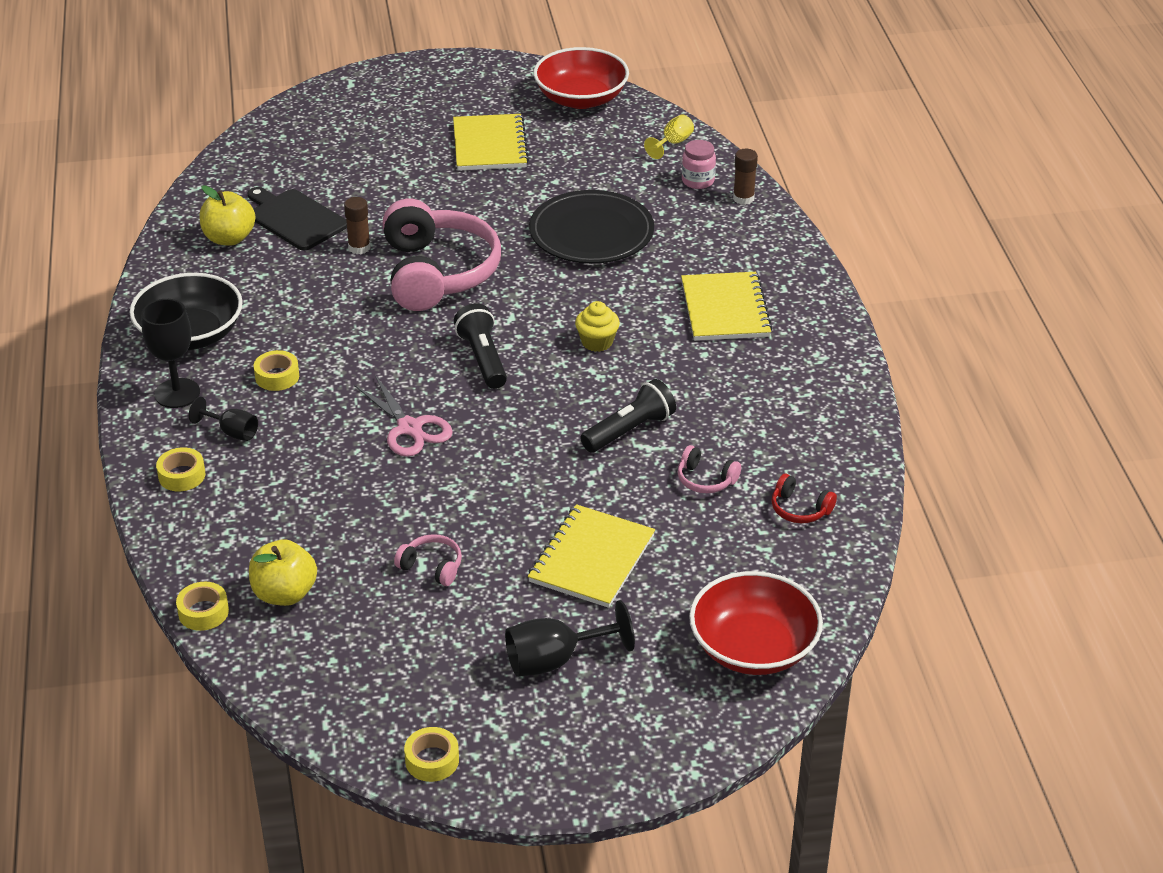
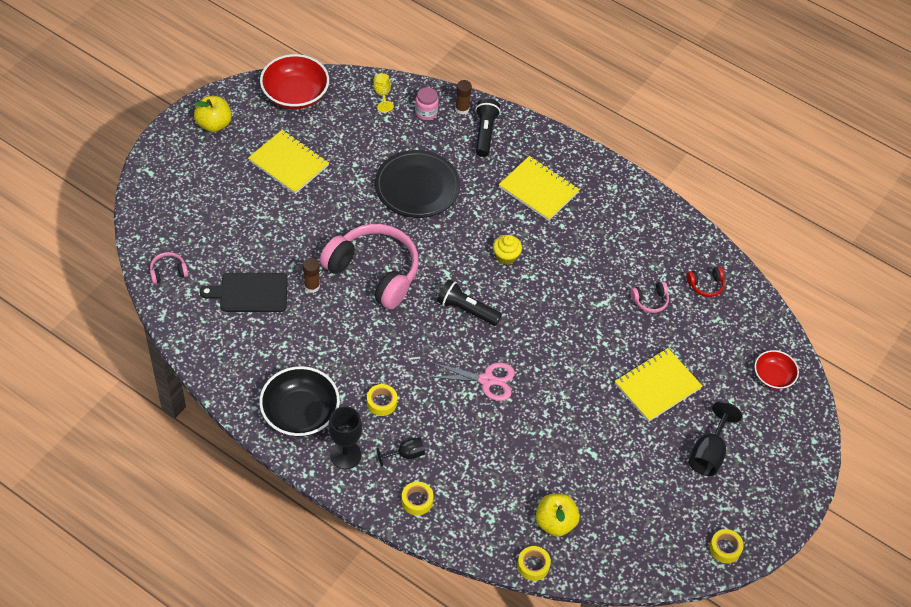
camera: 50 degrees left, 15 degrees up
yellow apple [200,185,255,246] -> yellow apple moved to [194,96,232,132]
pink headphones [394,534,462,586] -> pink headphones moved to [150,252,188,284]
yellow notebook [528,504,655,608] -> yellow notebook turned 75 degrees clockwise [615,348,702,422]
black flashlight [580,379,676,452] -> black flashlight moved to [475,98,501,157]
red bowl [689,571,823,675] -> red bowl [754,350,799,389], size x0.58

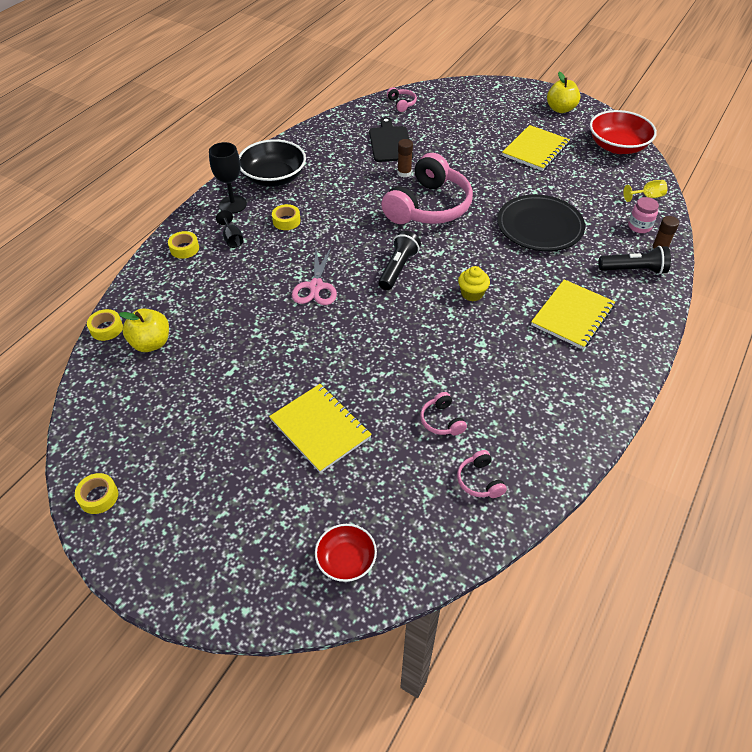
camera: 90 degrees right, 5 degrees down
red headphones [687,266,725,297] -> pink headphones [457,450,507,498]
black goblet [689,402,742,476] -> none

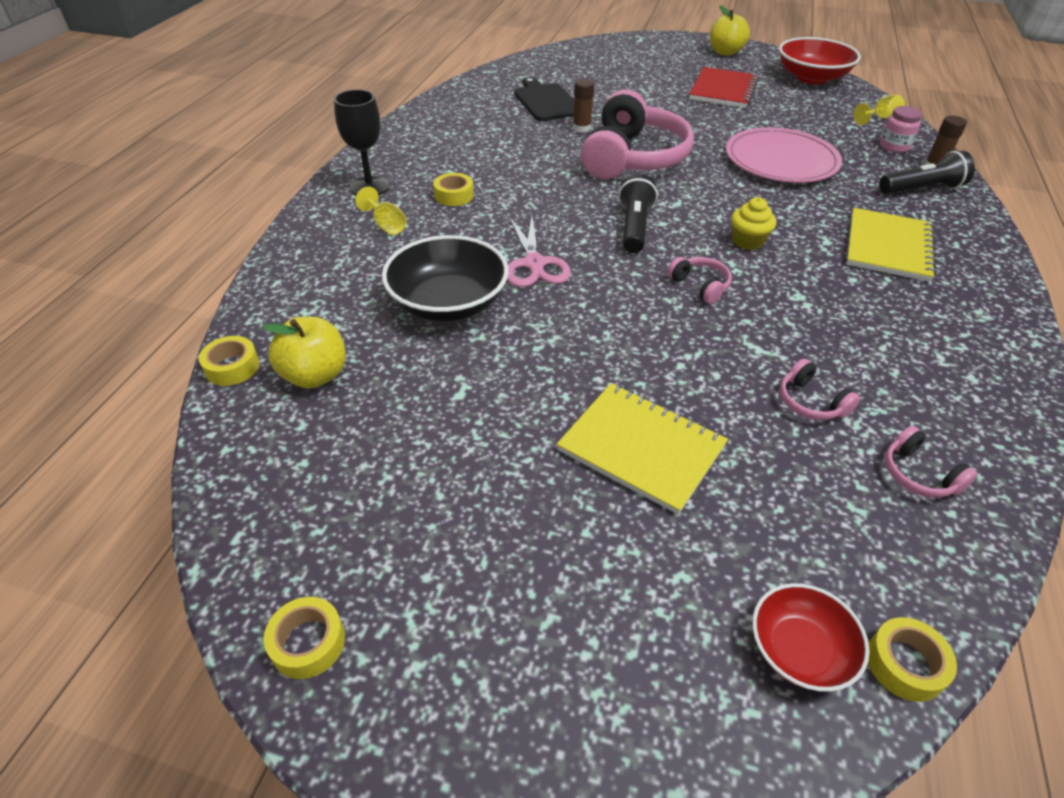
camera: 15 degrees left, 5 degrees down
yellow tape [168,231,199,259] -> yellow tape moved to [868,617,957,702]
black goblet [216,210,243,248] -> yellow goblet [355,187,407,235]
black bowl [239,139,306,187] -> black bowl moved to [382,235,509,321]
pink headphones [387,87,417,112] -> pink headphones moved to [667,257,732,304]
black plate [497,195,585,251] -> pink plate [726,127,842,183]
yellow notebook [502,125,570,171] -> red notebook [689,67,759,108]

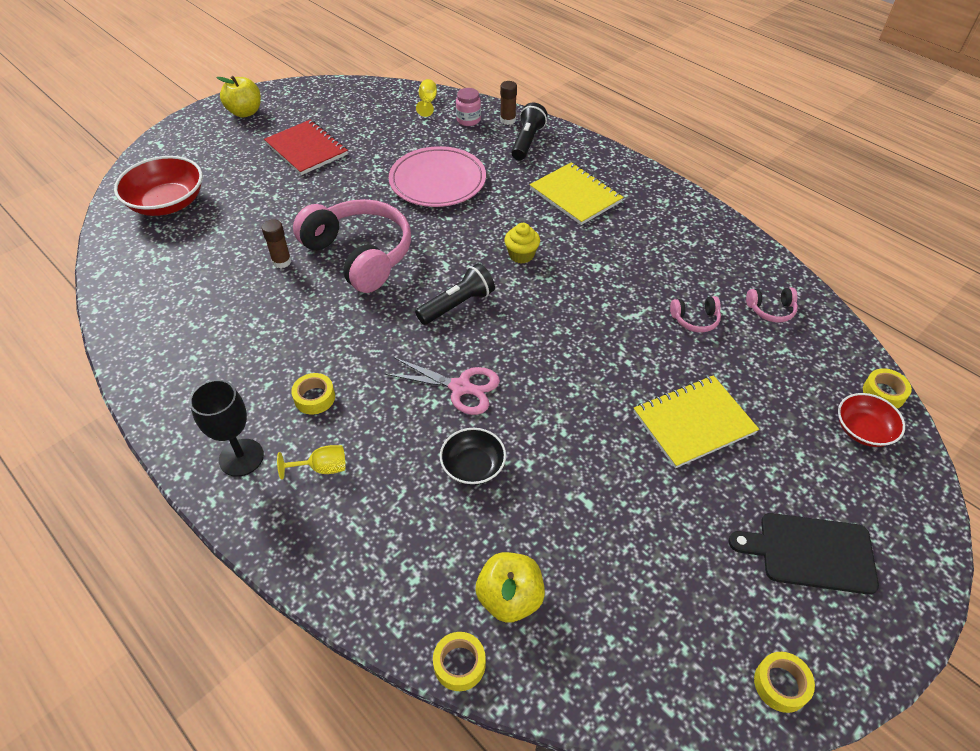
camera: 60 degrees left, 5 degrees up
black bowl [382,235,509,321] -> black bowl [440,428,506,485], size x0.58
black cutting board [514,77,574,121] -> black cutting board moved to [729,513,879,595]
black flashlight [619,174,658,253] -> black flashlight turned 105 degrees clockwise [415,263,495,325]
pink headphones [667,257,732,304] -> none
red bowl [779,37,861,84] -> red bowl moved to [114,156,203,216]

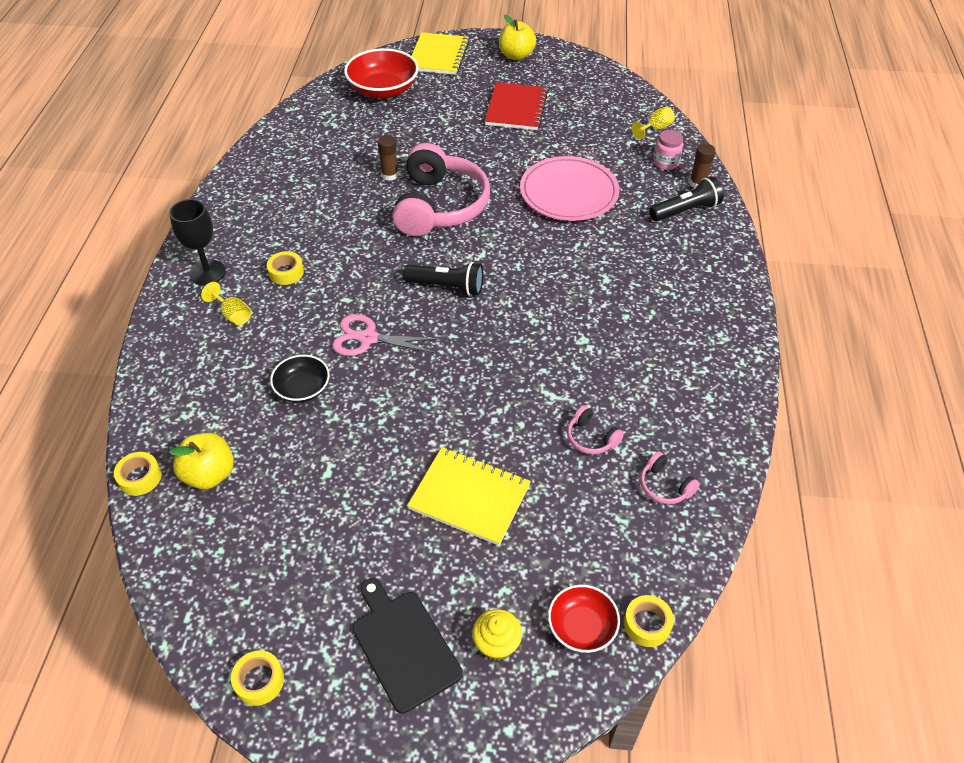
camera: 50 degrees right, 0 degrees up
pink scissors [385,357,500,415] -> pink scissors turned 120 degrees clockwise [332,314,441,356]
yellow cupcake [504,223,540,264] -> yellow cupcake moved to [472,609,522,660]
yellow notebook [530,162,624,225] -> yellow notebook moved to [412,32,469,75]

